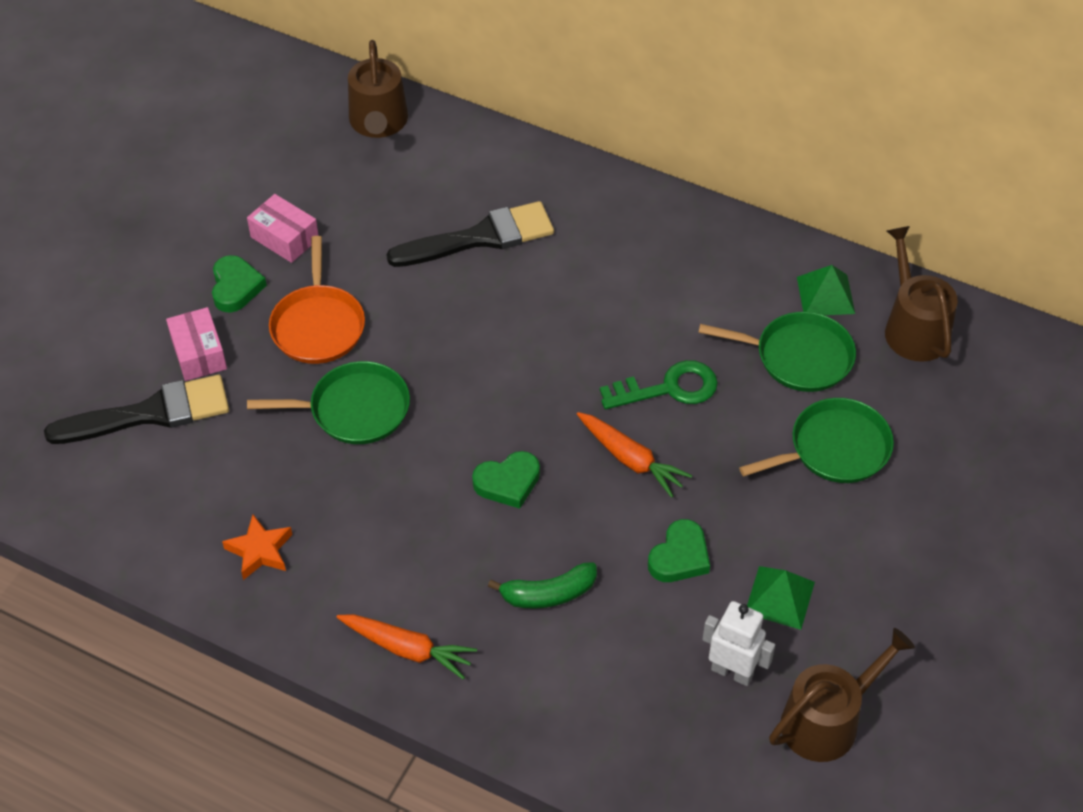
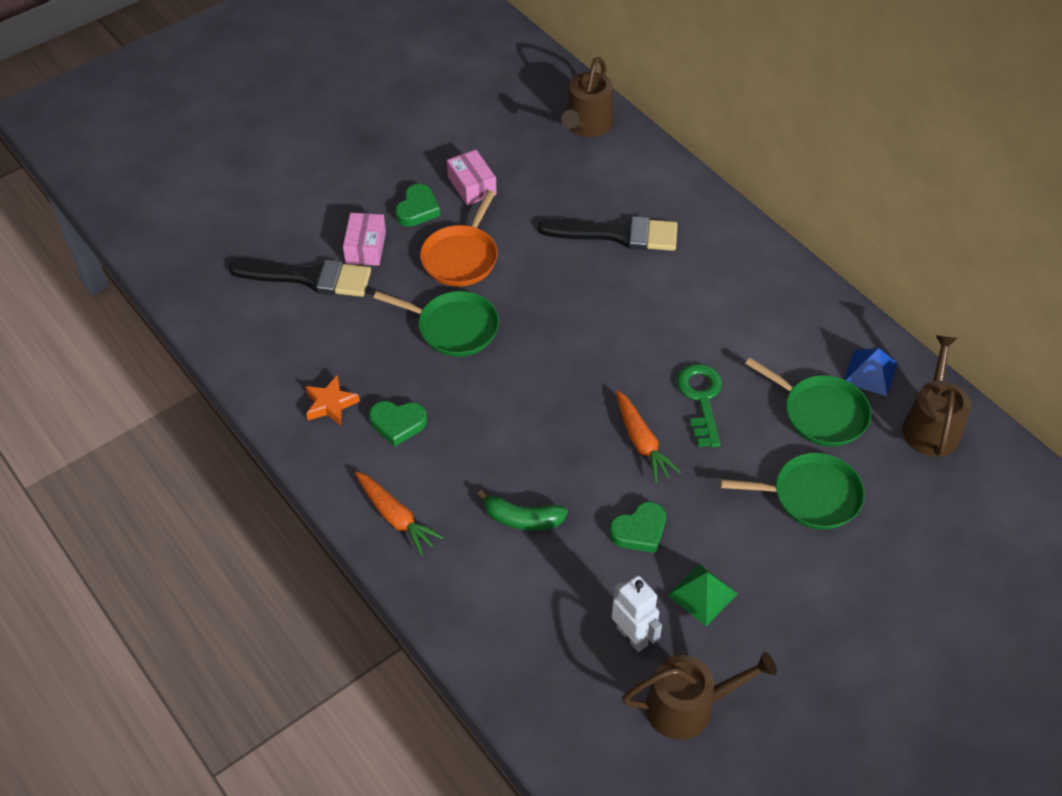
camera: 25 degrees right, 0 degrees up
green heart [472,451,540,509] -> green heart moved to [369,401,427,447]
green key [600,360,718,409] -> green key turned 105 degrees counterclockwise [676,364,722,448]
green pyramid [797,265,855,315] -> blue pyramid [844,348,897,396]

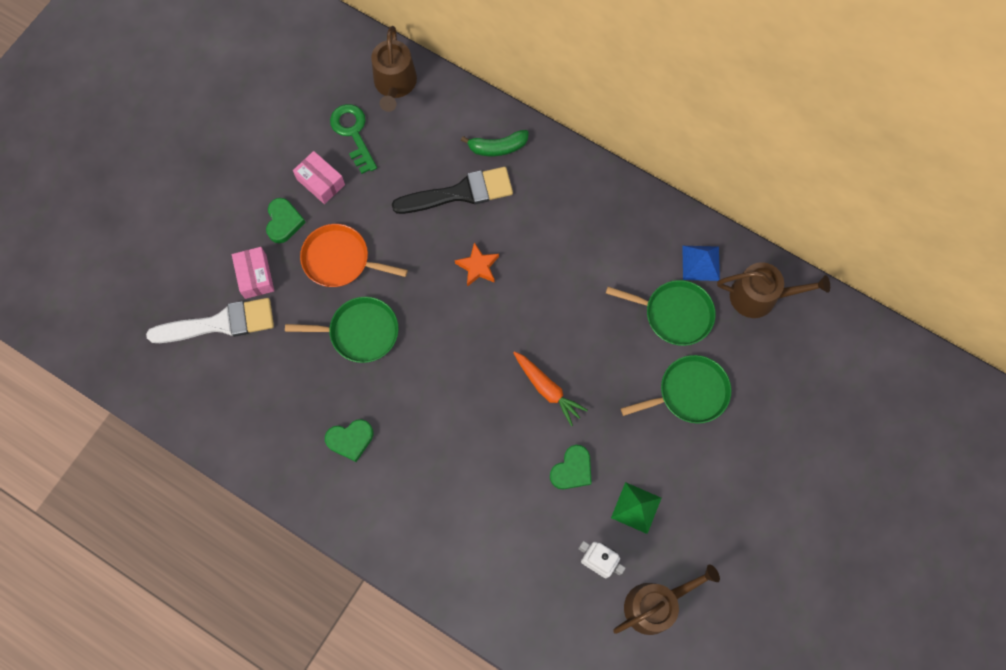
camera: 20 degrees left, 20 degrees up
black brush [228,259,371,297] -> white brush [146,298,274,343]
orange star [305,375,360,426] -> orange star moved to [455,242,499,287]
orange carrot [355,471,444,556] -> none
orange pan [420,190,498,286] -> orange pan turned 105 degrees clockwise [300,224,408,287]
green banana [477,490,568,530] -> green banana moved to [461,130,529,156]
green key [676,364,722,448] -> green key moved to [330,104,377,174]
brown watering can [902,335,971,457] -> brown watering can turned 105 degrees clockwise [717,262,830,318]

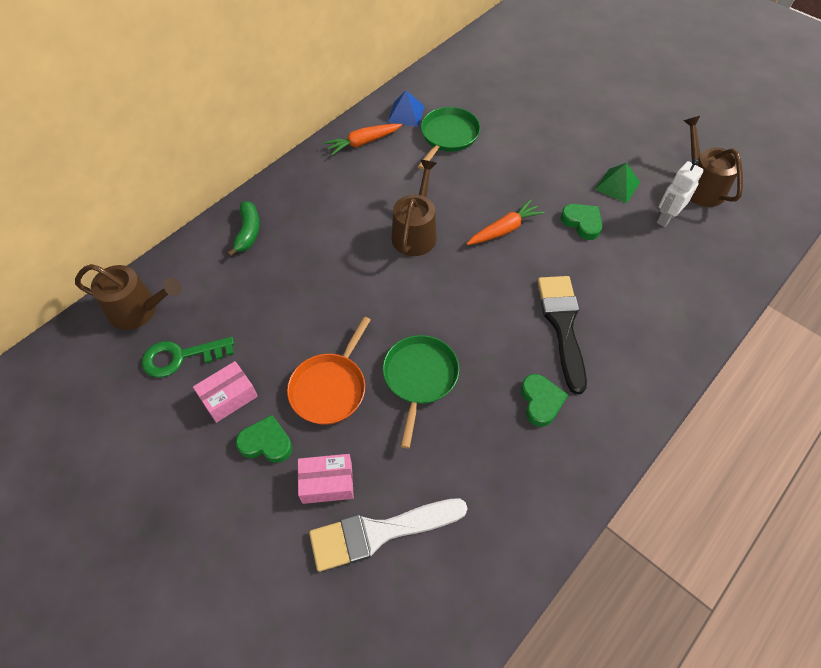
camera: 80 degrees left, 15 degrees down
white brush [146,298,274,343] -> white brush turned 105 degrees counterclockwise [309,498,468,572]
black brush [392,167,513,214] -> black brush moved to [537,276,587,394]
orange star [455,242,499,287] -> none
green pan [621,355,731,424] -> none
brown watering can [717,262,830,318] -> brown watering can moved to [391,160,437,256]
none -> orange carrot [324,124,402,156]

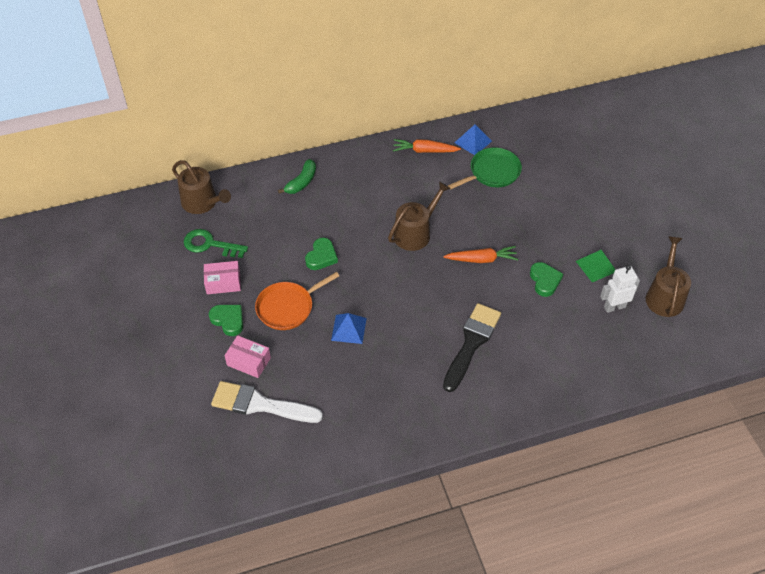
camera: 30 degrees right, 5 degrees down
green pan [383,335,459,448] -> blue pyramid [331,313,367,344]
green heart [521,374,568,427] -> green heart moved to [305,238,338,270]

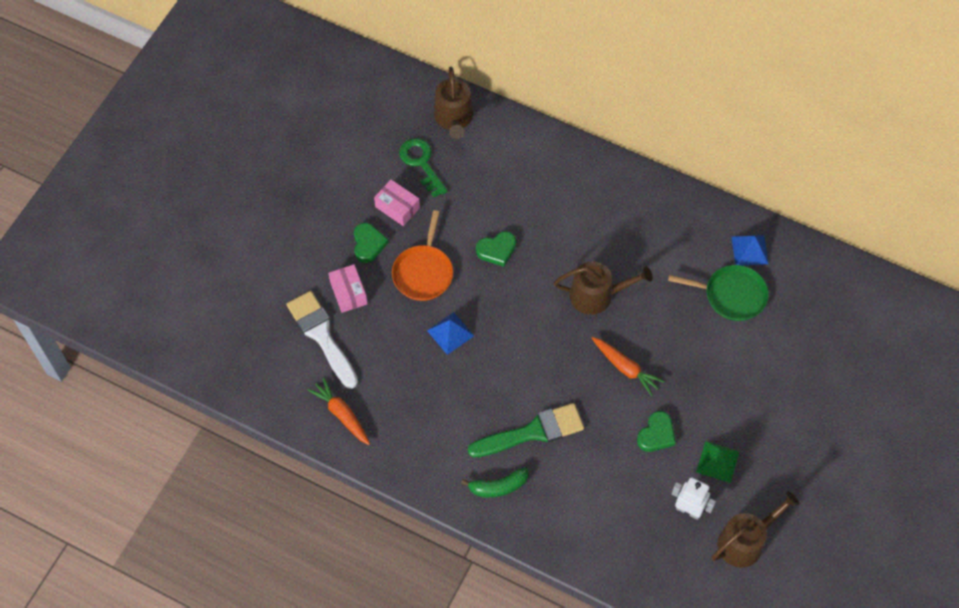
camera: 45 degrees right, 10 degrees up
orange pan [255,272,339,330] -> orange pan turned 90 degrees counterclockwise [392,210,453,301]
green banana [278,159,316,194] -> green banana moved to [461,467,528,498]
orange carrot [393,139,461,153] -> orange carrot moved to [308,377,370,445]
black brush [443,303,501,392] -> green brush [468,403,584,458]

